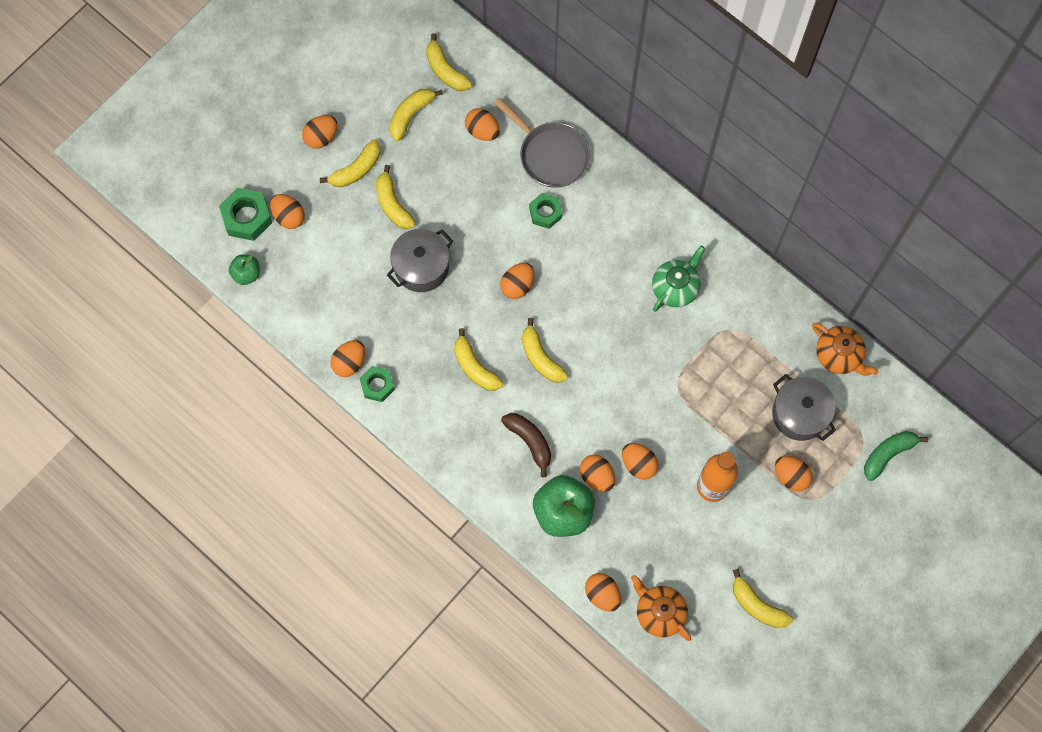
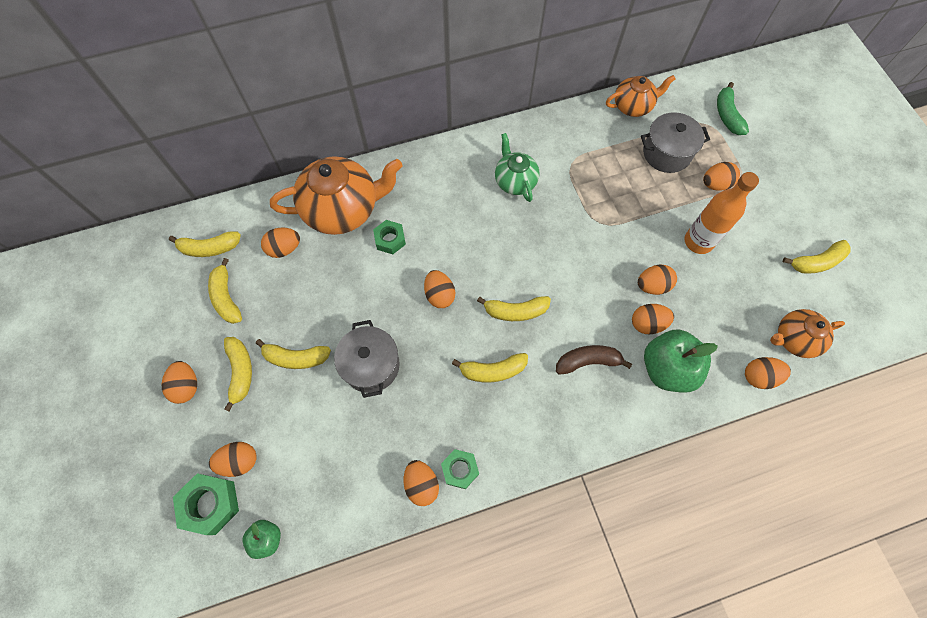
camera: 60 degrees left, 5 degrees down
grey pan [494,98,590,188] -> orange teapot [270,156,403,235]

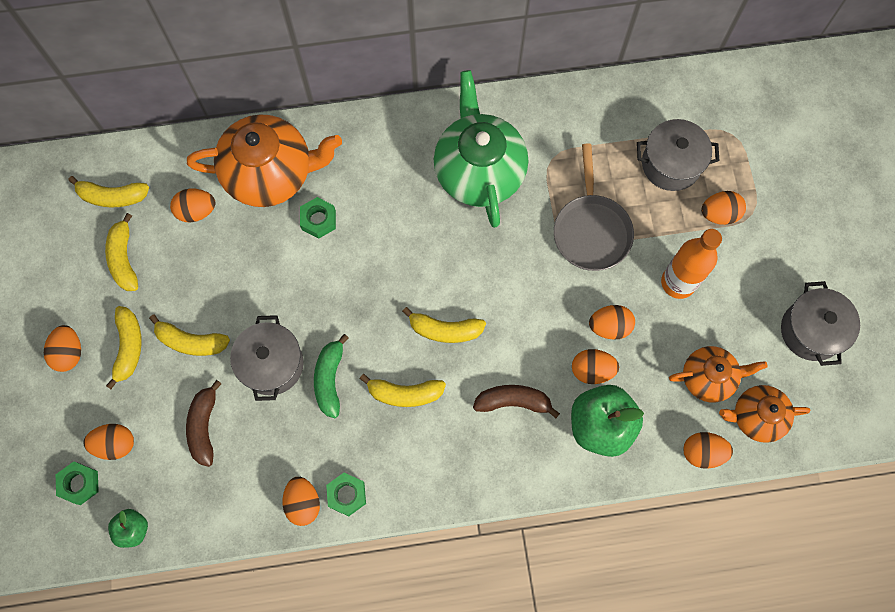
camera: 10 degrees right, 5 degrees up
green nut [173,473,239,535] -> green nut [56,461,99,505], size x0.66
orange egg [424,270,455,308] -> none
green teapot [495,133,540,202] -> green teapot [434,70,528,228], size x1.75
orange teapot [606,75,676,117] -> orange teapot moved to [669,346,768,403]
green banana [717,82,749,135] -> green banana moved to [314,334,349,418]
yellow banana [783,240,851,274] -> grey pot [781,281,860,366]
none -> brown banana [186,380,222,467]
none -> grey pan [554,143,634,271]

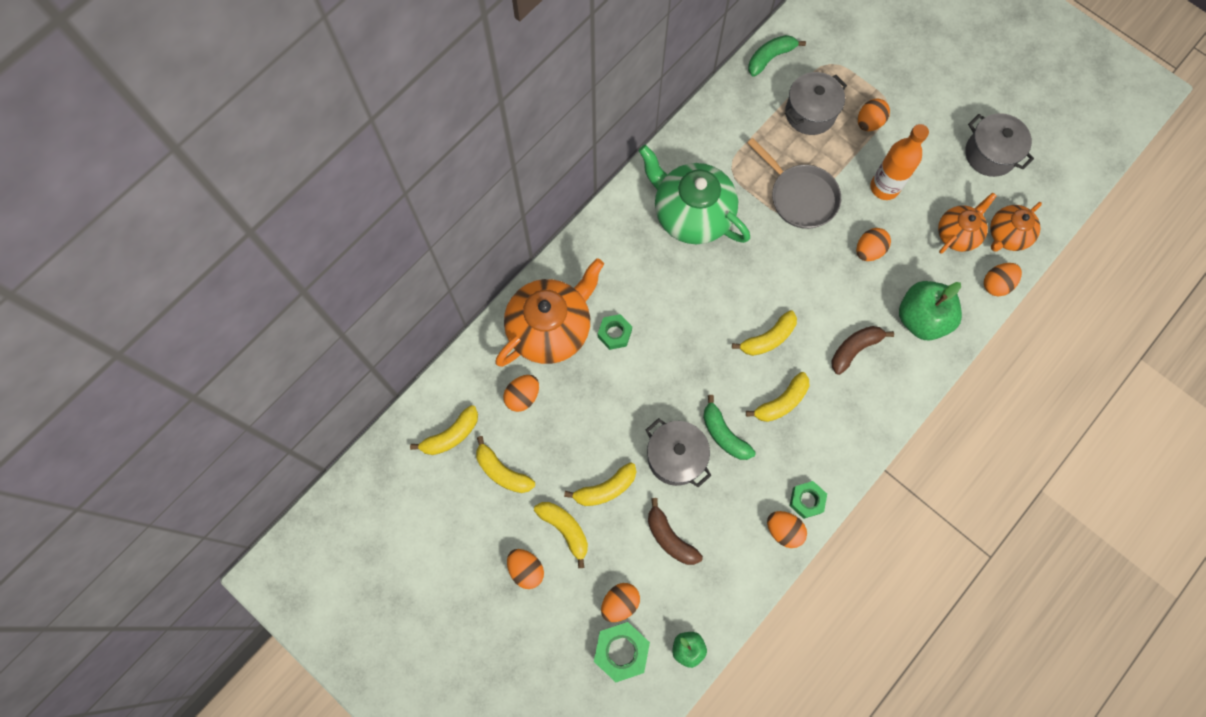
camera: 40 degrees left, 0 degrees up
green nut [56,461,99,505] -> green nut [594,622,650,682], size x1.51
orange egg [572,349,619,384] -> none
none -> green banana [748,35,806,77]

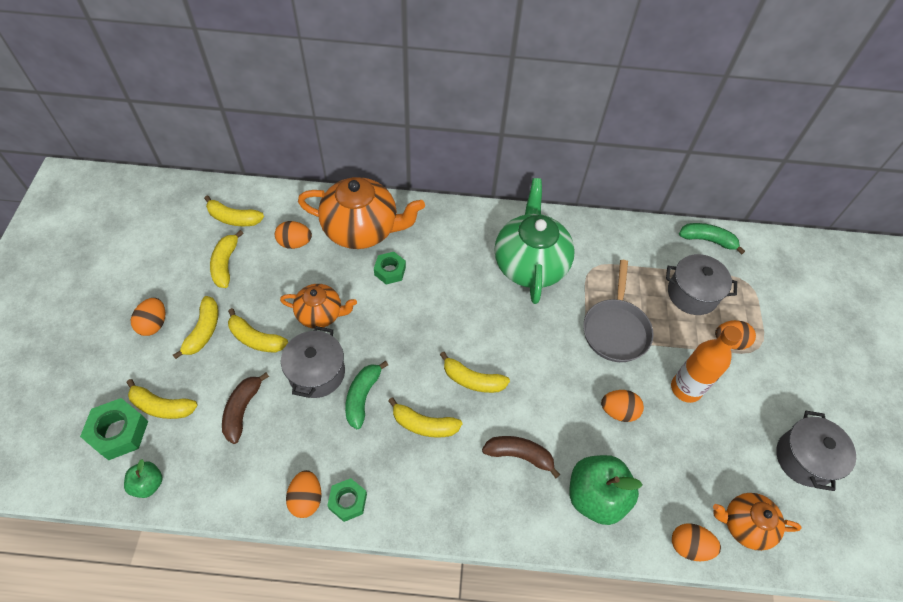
camera: 50 degrees right, 15 degrees down
orange egg [601,583,640,622] -> yellow banana [127,379,198,419]
orange teapot [938,192,997,254] -> orange teapot moved to [280,284,357,329]

